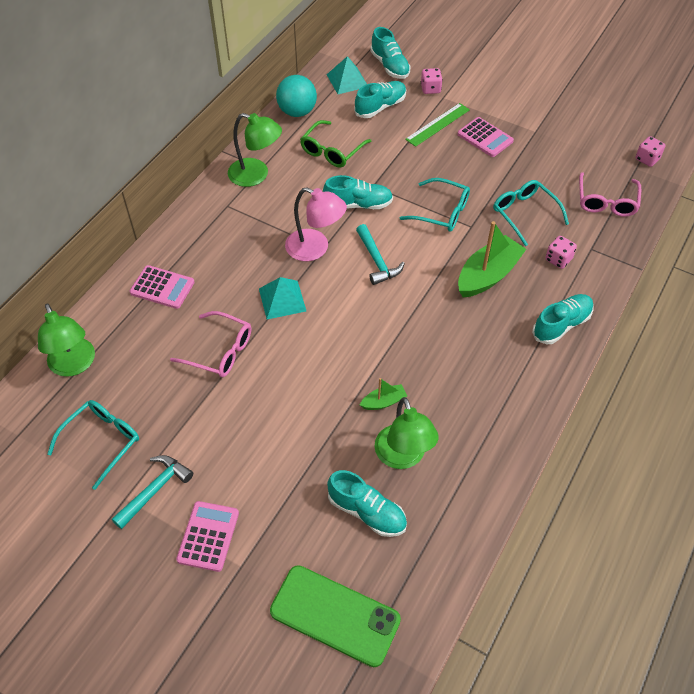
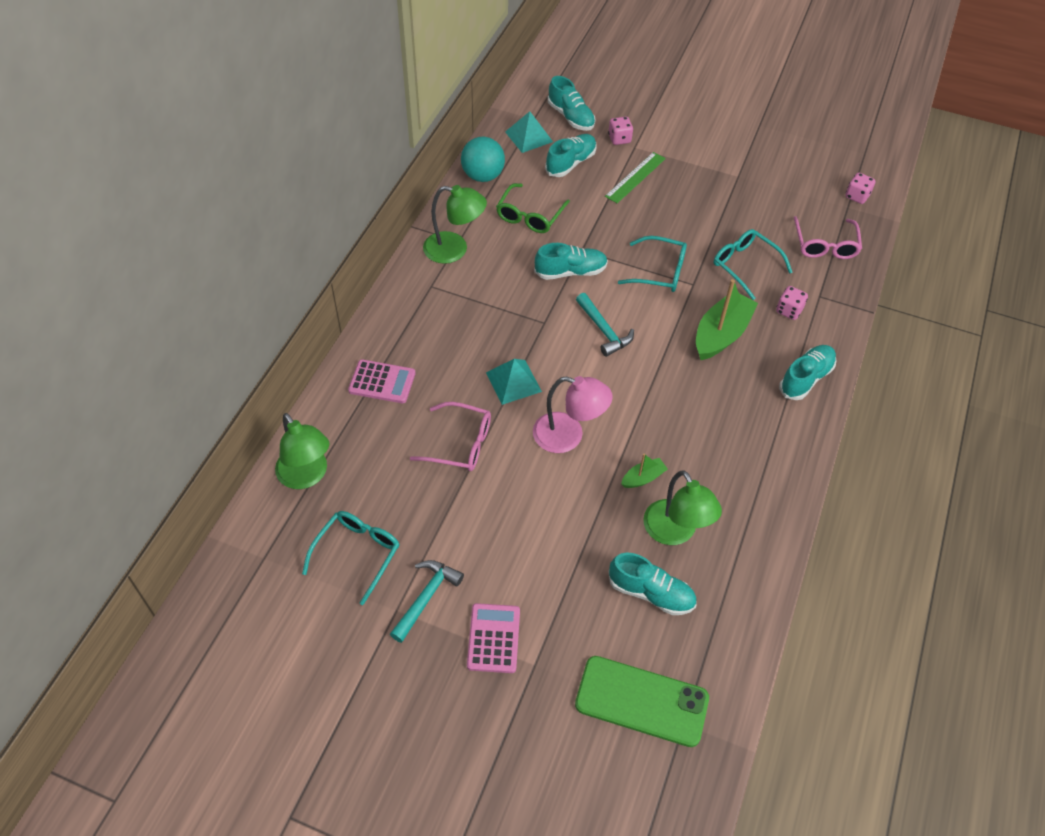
camera: 10 degrees left, 0 degrees up
pink lamp [285,187,347,261] -> pink lamp moved to [533,376,613,453]
pink calculator [457,117,514,157] -> none

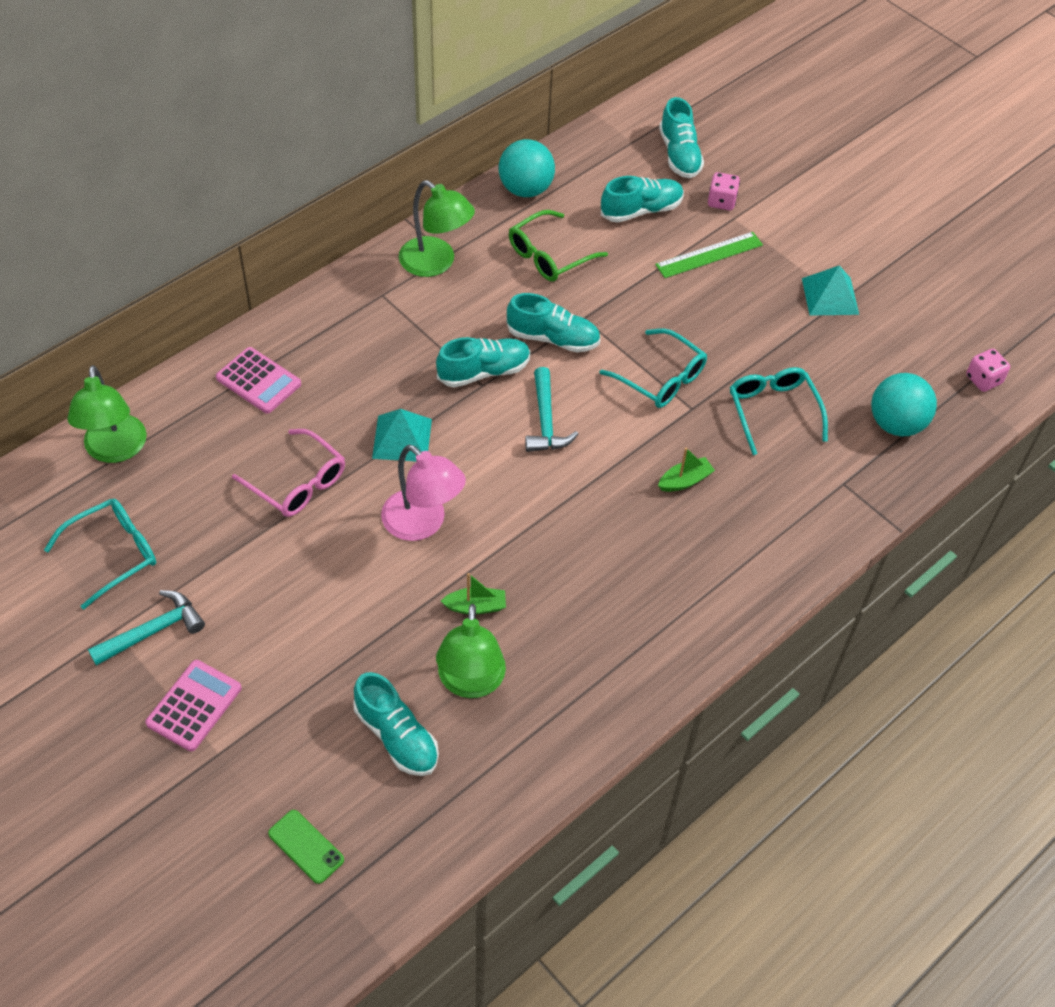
camera: 25 degrees right, 0 degrees up
turquoise pyramid [505,111,553,153] -> turquoise pyramid moved to [802,265,859,315]
green phone [575,656,709,747] -> green phone [268,810,344,884], size x0.50
green boat [696,279,758,360] -> green boat [658,448,715,492], size x0.50
pink dice [776,286,808,320] -> none
turquoise shoe [779,345,837,400] -> turquoise shoe moved to [436,337,530,388]
pink glasses [794,216,862,259] -> turquoise ball [871,373,937,436]

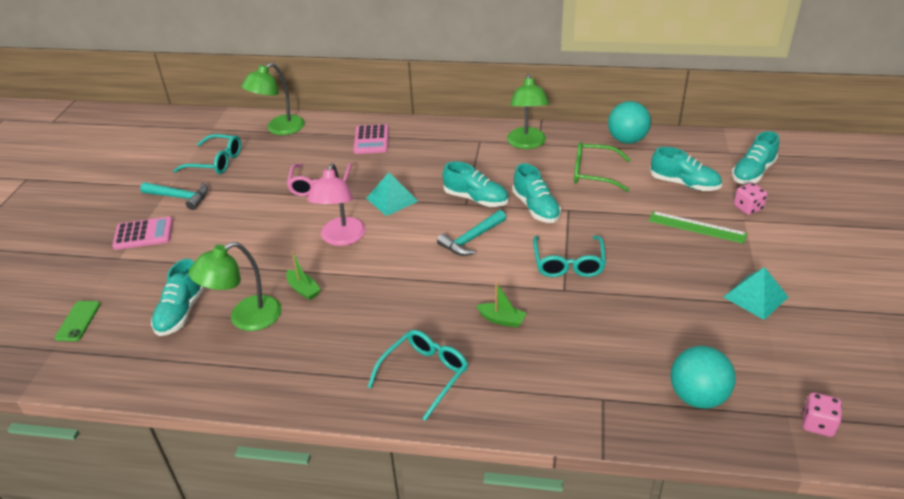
camera: 55 degrees right, 15 degrees down
turquoise glasses [730,367,828,455] -> turquoise glasses moved to [368,330,468,421]

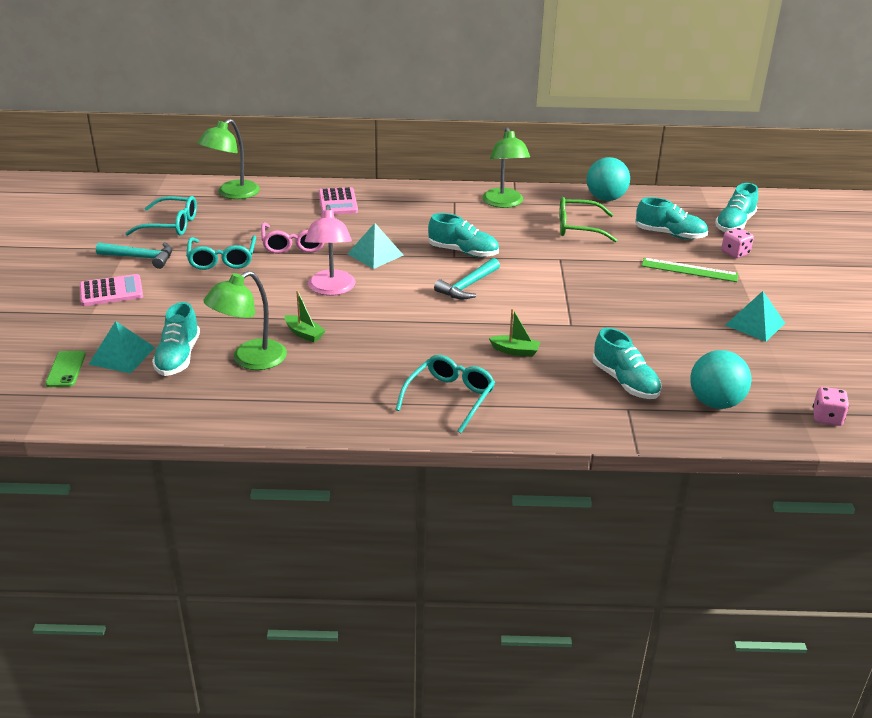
camera: 10 degrees left, 5 degrees down
turquoise shoe [512,163,561,223] -> turquoise shoe moved to [592,328,662,399]
turquoise glasses [533,236,606,277] -> turquoise glasses moved to [186,235,256,270]
none -> turquoise pyramid [88,321,155,373]

